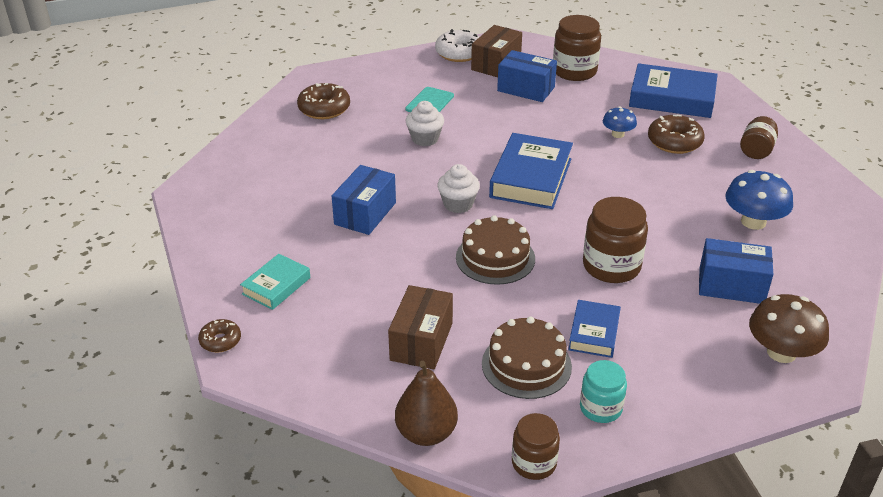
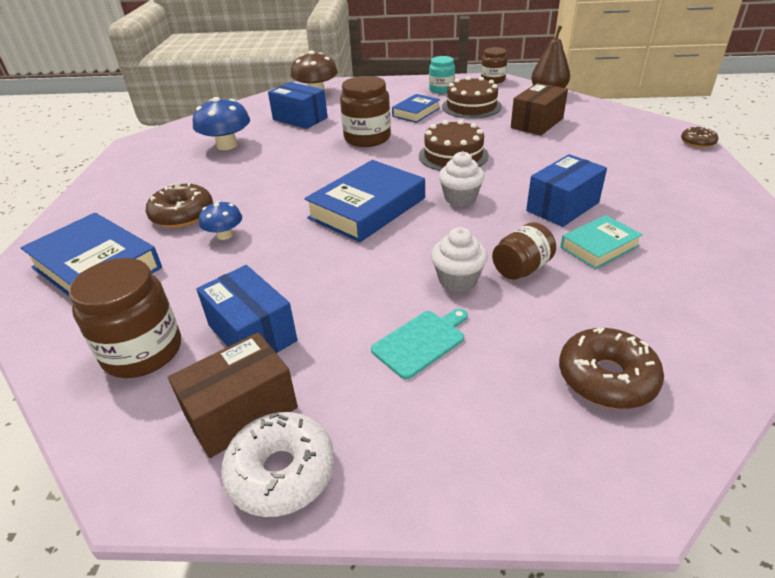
camera: 155 degrees left, 0 degrees up
turquoise book [240,254,310,310] -> turquoise book moved to [560,215,643,269]
brown jar [740,116,778,159] -> brown jar moved to [492,222,556,280]

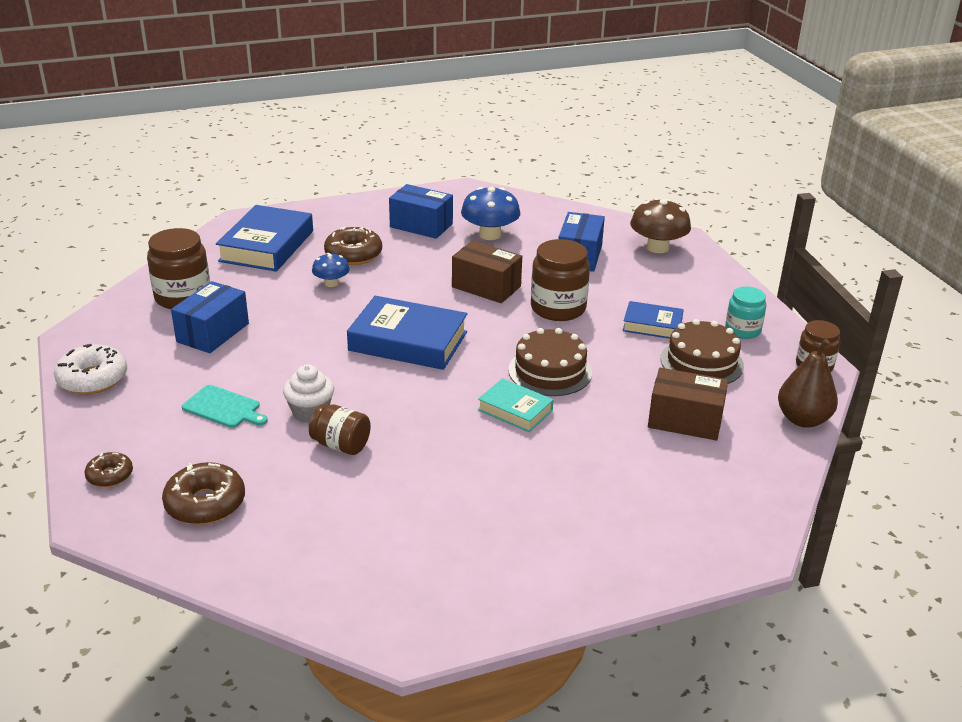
camera: 65 degrees right, 5 degrees down
brown box [168,332,298,458] -> brown box moved to [452,241,522,303]
white cupcake [439,151,485,206] -> none
blue box [526,154,607,227] -> blue box moved to [389,184,453,239]
turquoise book [560,215,643,269] -> turquoise book moved to [478,378,553,432]
brown donut [681,126,718,148] -> brown donut moved to [85,452,133,487]

